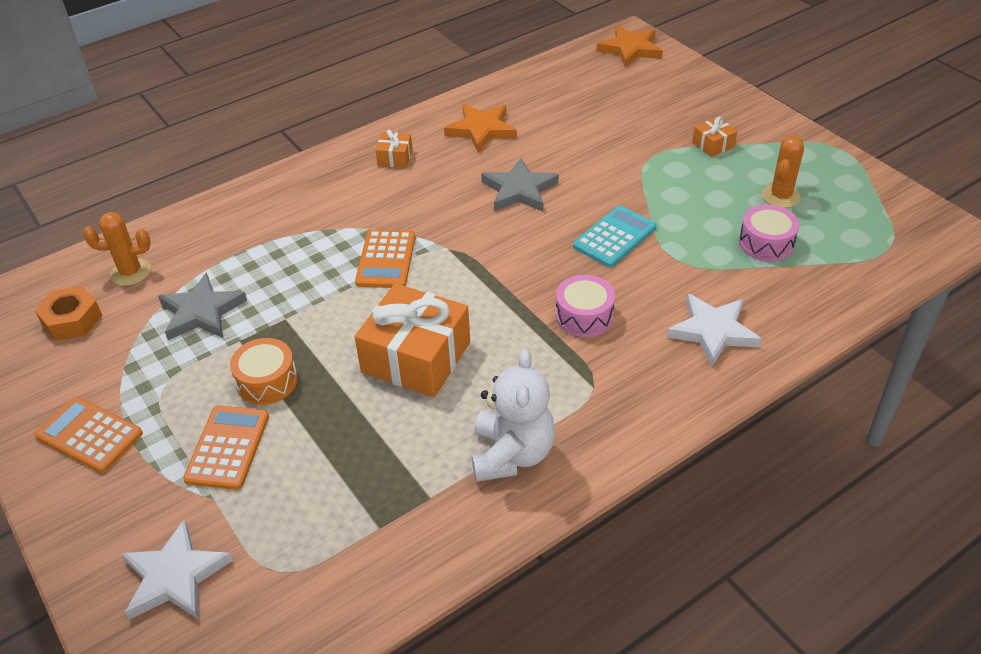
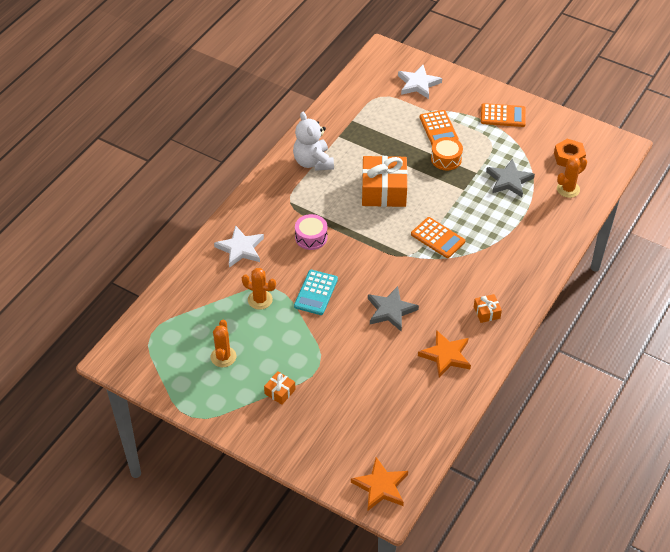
camera: 155 degrees right, 5 degrees up
orange calculator [355,229,415,288] -> orange calculator turned 150 degrees clockwise [411,217,465,258]
pink drum [739,205,799,262] -> none
none -> orange cactus [242,268,276,310]

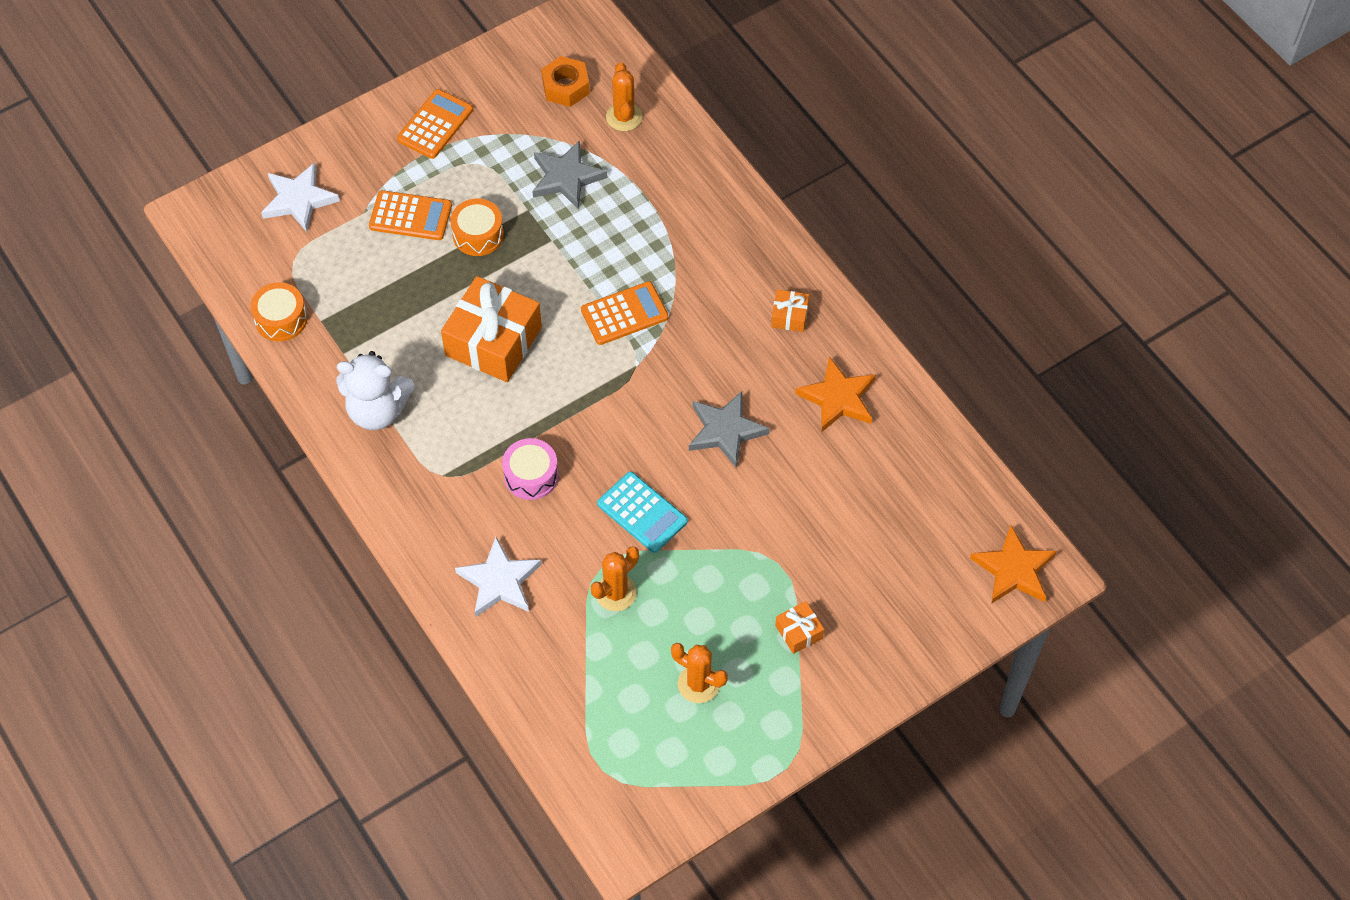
camera: 65 degrees left, 10 degrees up
none -> orange drum [250,282,307,341]

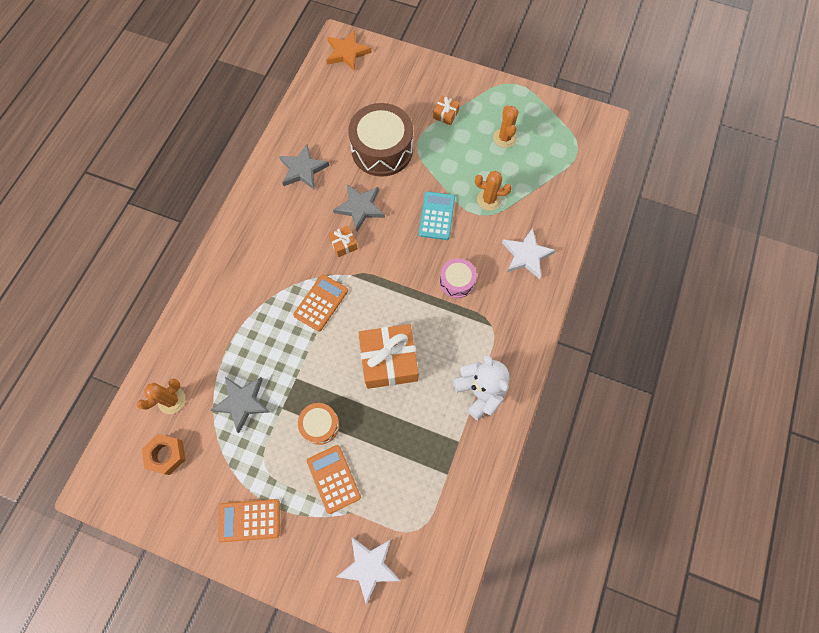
camera: 125 degrees left, 10 degrees up
orange drum [250,282,307,341] -> none
orange calculator [581,281,669,345] -> orange calculator turned 90 degrees clockwise [293,274,348,332]
orange gift [771,290,809,332] -> orange gift moved to [328,226,358,257]
orange star [795,357,876,432] -> grey star [279,144,329,189]
none -> brown drum [348,103,413,177]

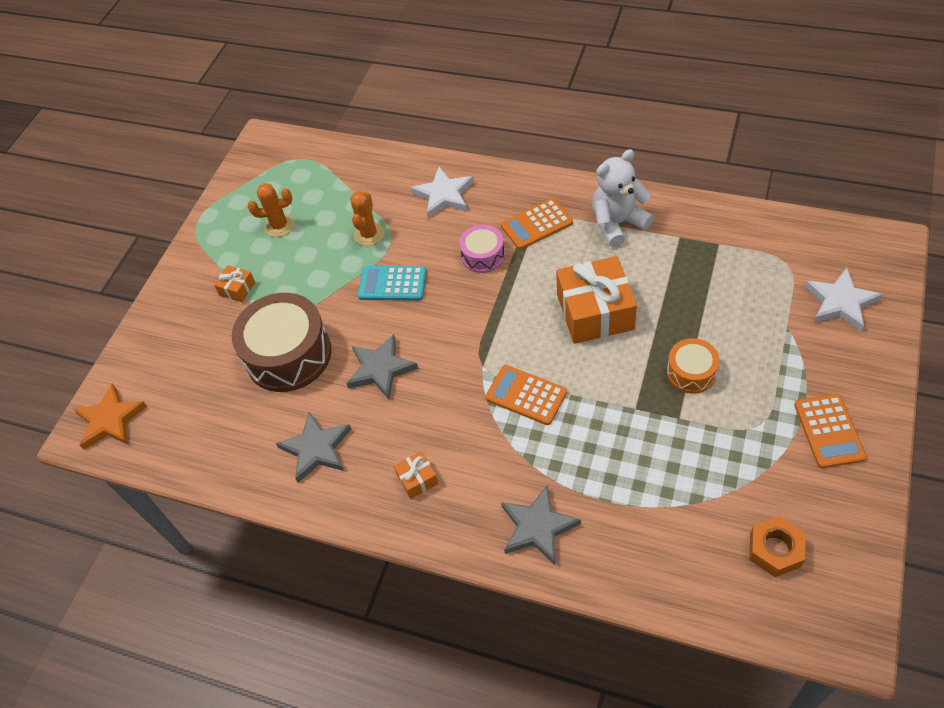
camera: 85 degrees left, 15 degrees down
orange cactus [137,379,186,414] -> none
grey star [210,377,270,433] -> grey star moved to [501,485,581,565]
orange calculator [307,445,361,514] -> orange calculator moved to [501,198,573,250]
orange gift [328,226,358,257] -> orange gift moved to [394,451,439,499]

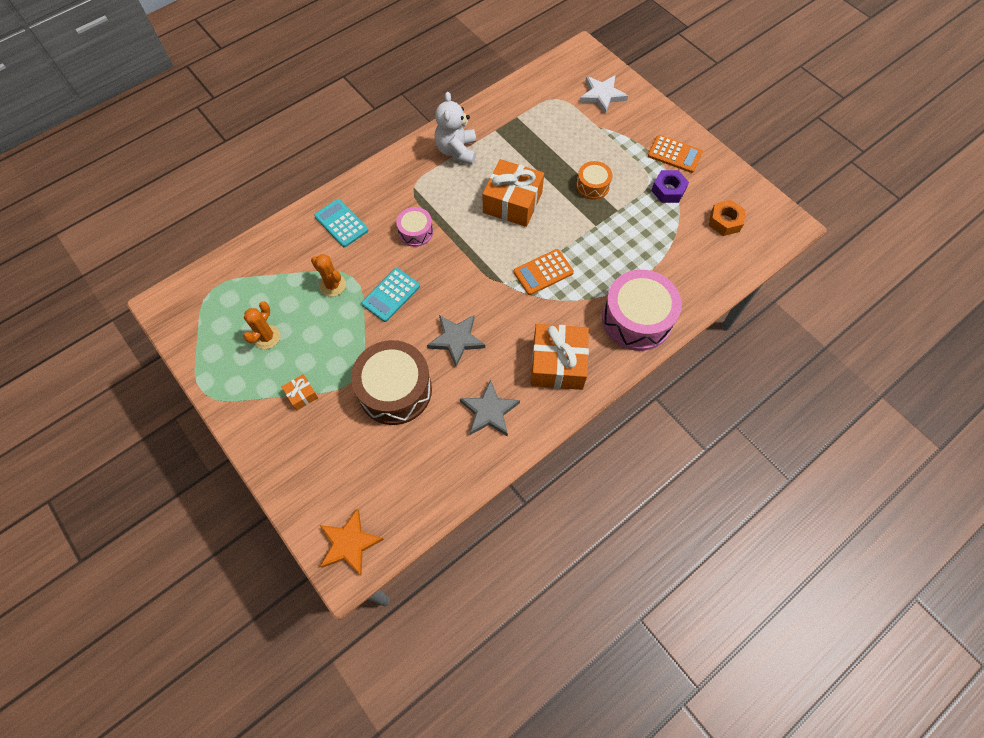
camera: 65 degrees left, 10 degrees up
orange gift [394,451,439,499] -> orange gift [531,324,589,390], size x2.20
white star [411,167,474,218] -> turquoise calculator [314,199,369,247]
orange calculator [501,198,573,250] -> none
grey star [501,485,581,565] -> pink drum [602,270,682,351]
none -> purple nut [651,170,689,203]

